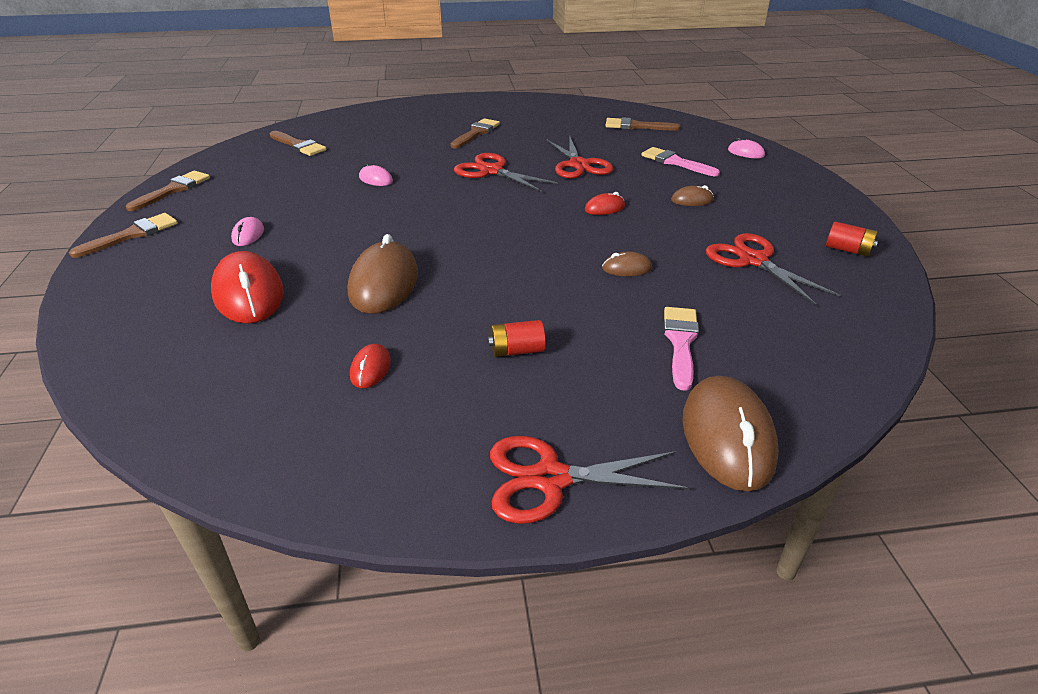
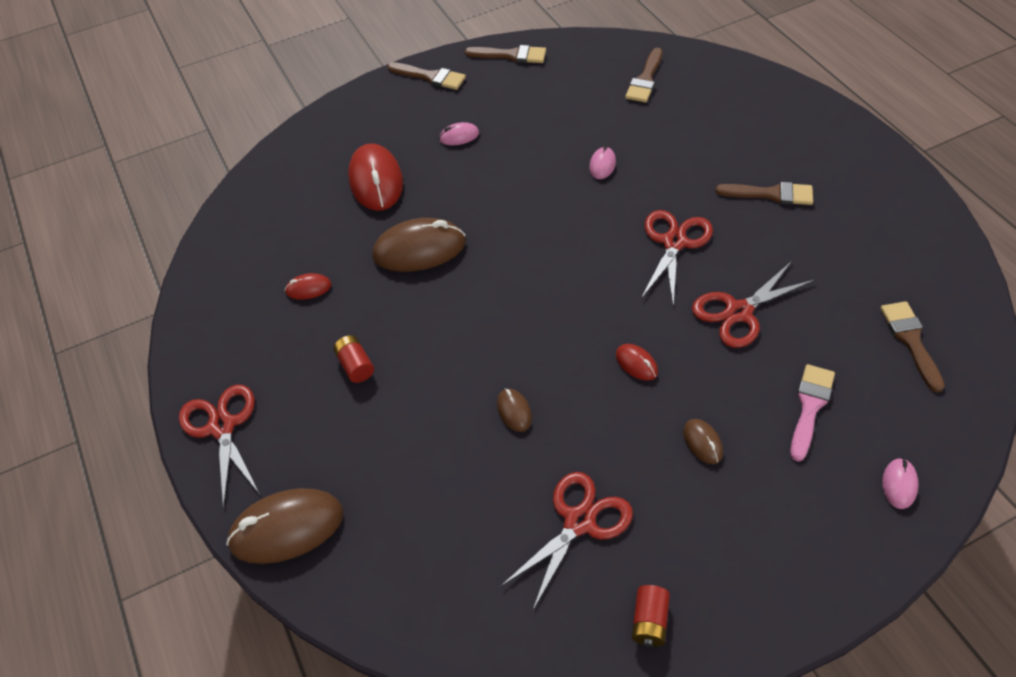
camera: 75 degrees right, 15 degrees up
red mouse [211,251,284,324] -> red mouse turned 60 degrees counterclockwise [348,143,403,211]
pink brush [664,307,699,391] -> none

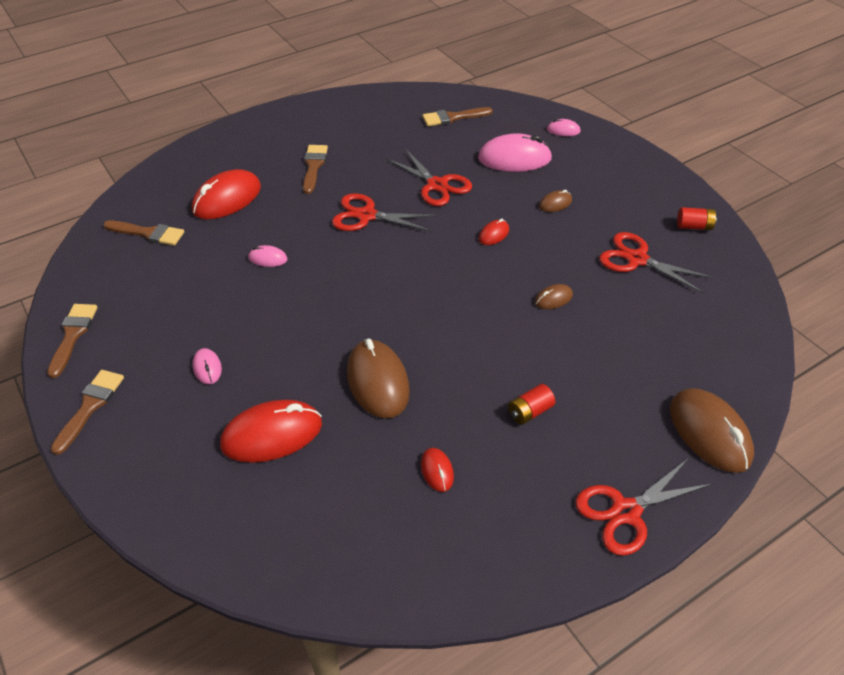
camera: 100 degrees left, 5 degrees down
pink brush [790,364,835,462] -> pink mouse [478,133,553,172]
none -> red mouse [192,169,261,219]

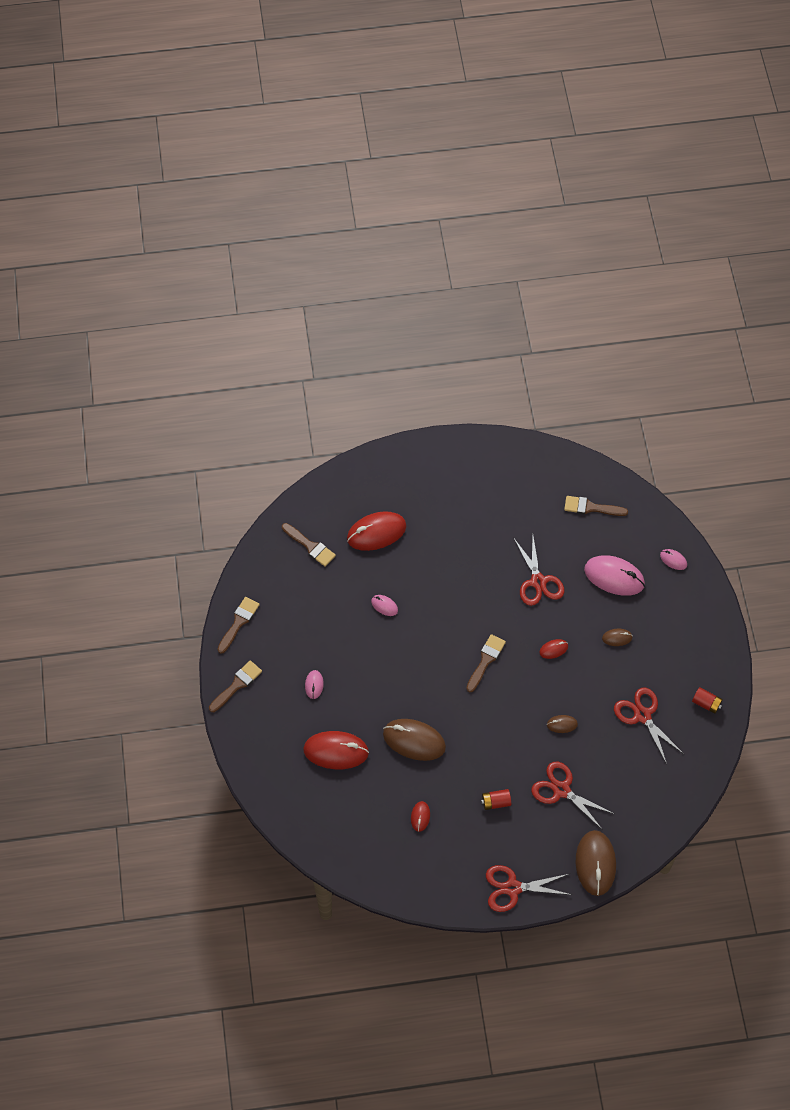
camera: 25 degrees right, 15 degrees up
brown brush [303,145,328,194] -> brown brush moved to [466,634,506,692]
red scissors [332,193,437,232] -> red scissors moved to [531,762,615,830]
brown mouse [347,339,410,419] -> brown mouse turned 75 degrees counterclockwise [383,719,446,761]

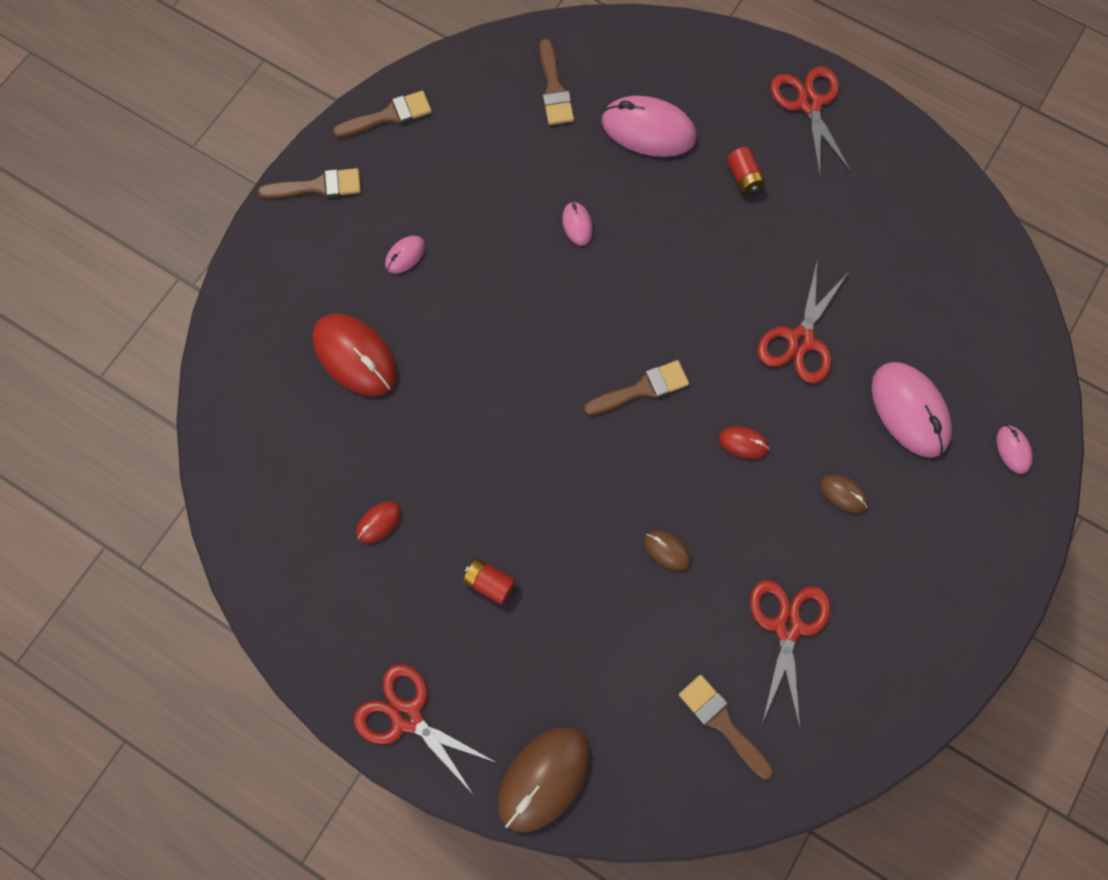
camera: 40 degrees right, 10 degrees up
red mouse [347,511,406,551] -> pink mouse [602,96,697,157]
brown mouse [383,719,446,761] -> none
red scissors [531,762,615,830] -> red scissors moved to [771,66,851,176]
brown brush [564,496,628,516] -> brown brush moved to [679,675,773,779]
red battery [692,687,723,714] -> red battery moved to [727,147,765,195]

